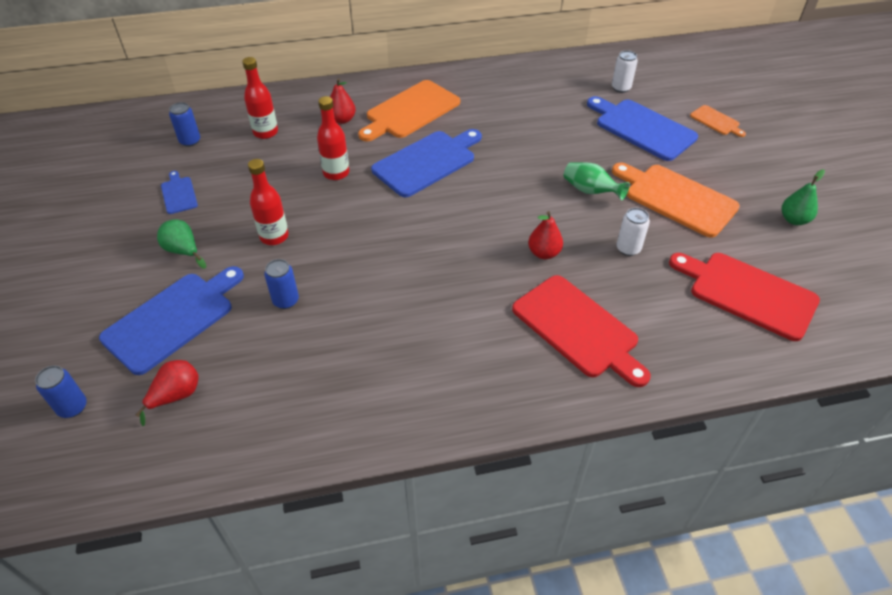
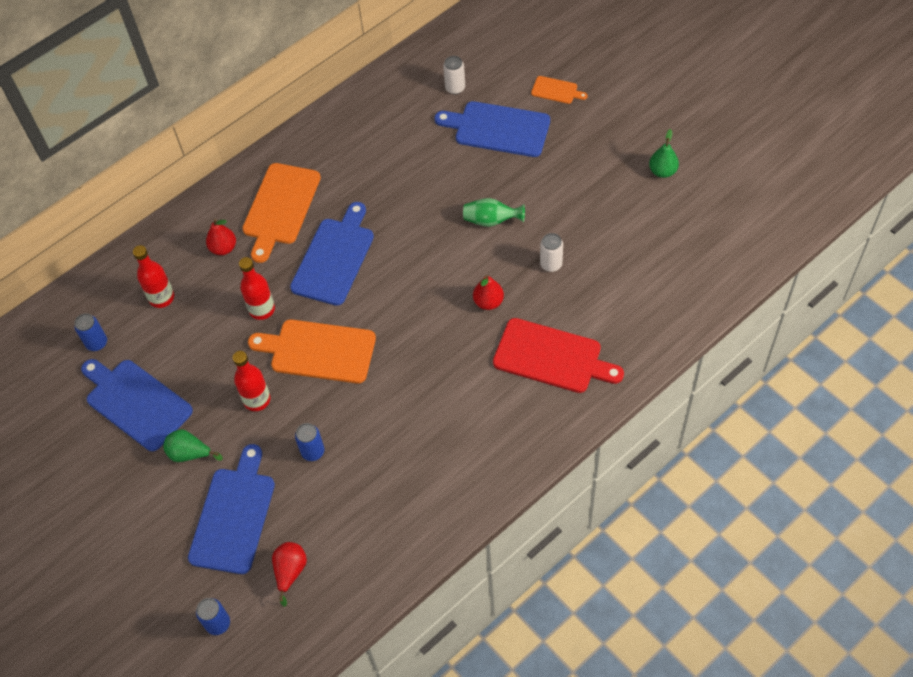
camera: 25 degrees left, 10 degrees up
blue cutting board [161,171,198,214] -> blue cutting board [81,359,193,451], size x2.03
orange cutting board [612,163,740,238] -> orange cutting board moved to [248,319,376,384]
red cutting board [669,253,820,341] -> none

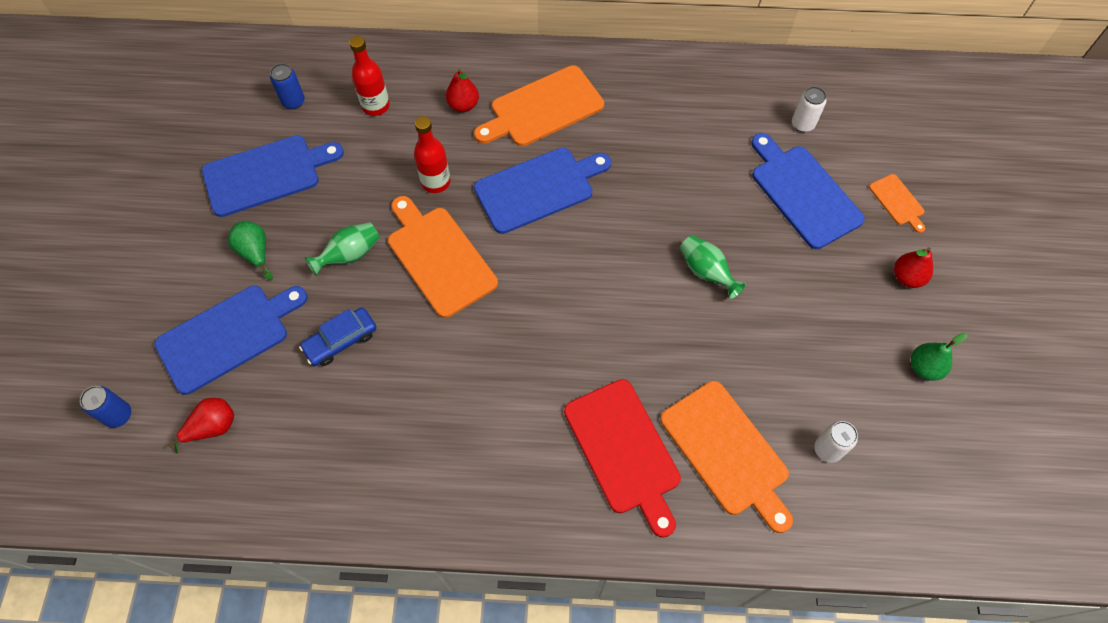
camera: 40 degrees right, 5 degrees up
blue cutting board [81,359,193,451] -> blue cutting board turned 75 degrees clockwise [202,135,344,217]
red bottle [233,351,270,411] -> green vase [305,222,379,276]
blue can [295,423,325,461] -> blue car [299,307,376,366]
red pear [473,275,504,310] -> red pear moved to [894,247,933,288]
white can [540,233,563,272] -> white can moved to [814,421,858,463]
none -> orange cutting board [660,381,793,533]

